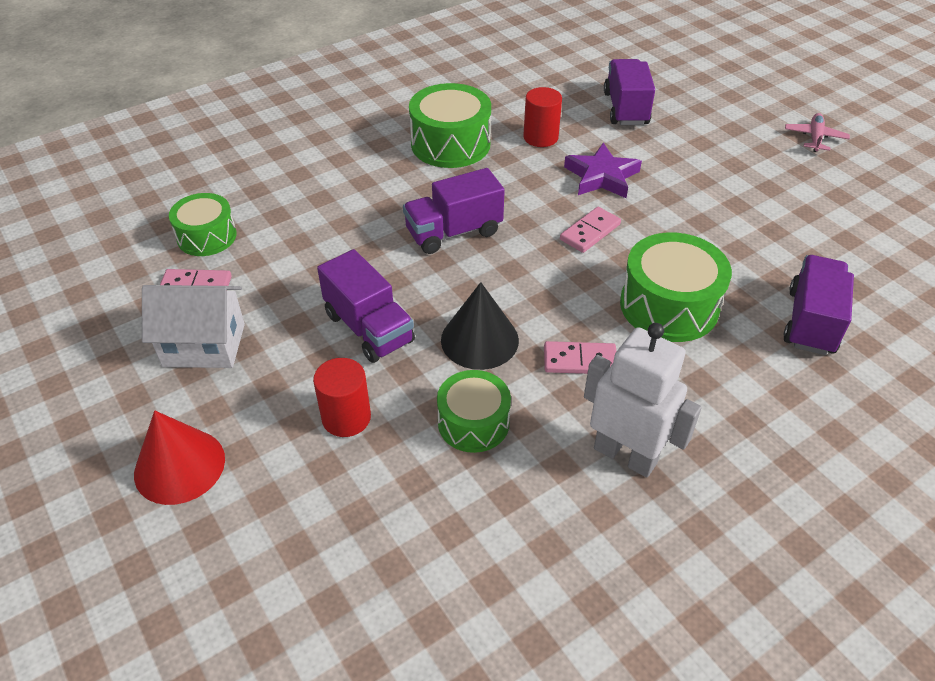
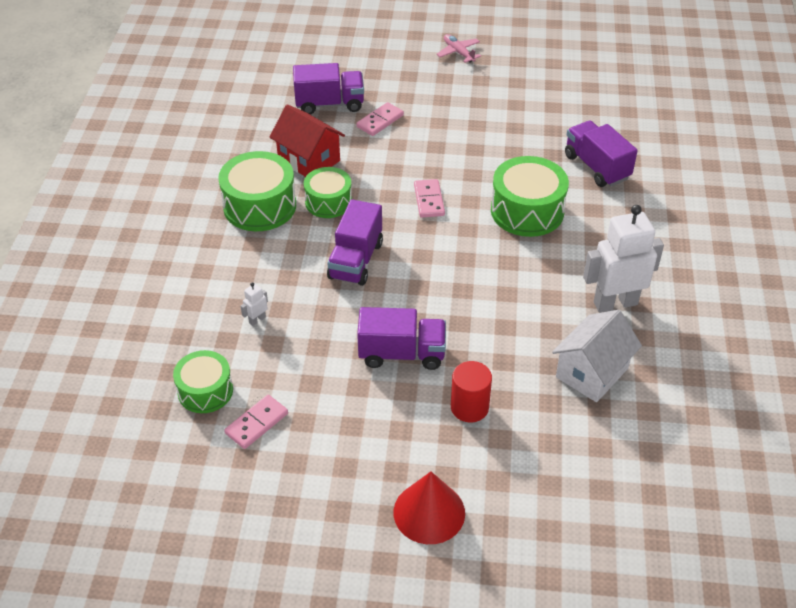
camera: 50 degrees left, 0 degrees up
white house [142,285,245,368] -> white house moved to [552,310,642,402]
green drum [437,370,511,453] -> green drum moved to [304,167,352,218]
black cone [441,282,519,370] -> none
red cylinder [523,87,562,147] -> red house [270,104,345,177]
pink domino [544,341,616,374] -> pink domino moved to [356,102,404,136]
purple star [564,143,642,198] -> none
purple truck [604,59,655,125] -> purple truck turned 135 degrees clockwise [293,63,364,114]
none -> white robot [241,282,268,326]

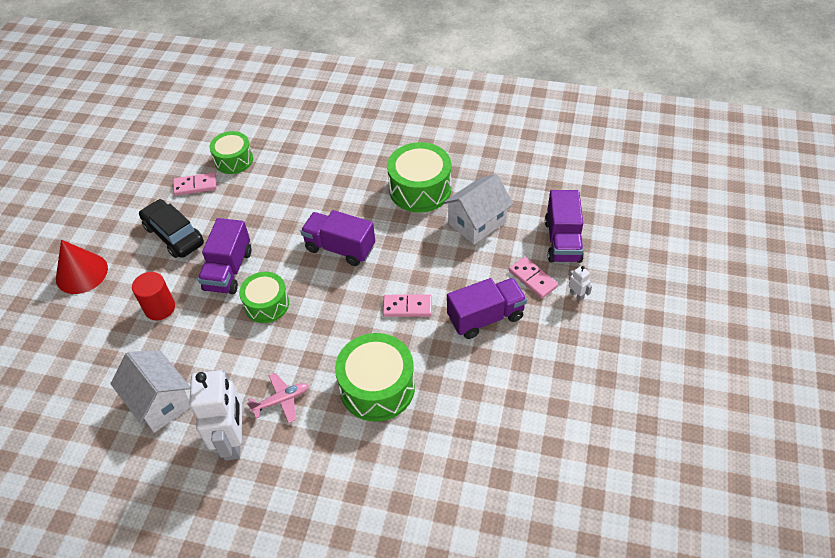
camera: 100 degrees right, 5 degrees up
pink domino [224,395,288,449] -> pink domino turned 60 degrees counterclockwise [173,172,217,196]
white robot [241,282,268,326] -> white robot moved to [569,266,592,301]
red house [270,104,345,177] -> white house [443,174,513,244]
green drum [304,167,352,218] -> green drum moved to [239,272,289,323]
pink plane [437,34,481,63] -> pink plane moved to [247,373,309,423]
purple truck [565,120,638,187] -> purple truck moved to [447,278,527,339]
none -> black car [139,199,204,258]

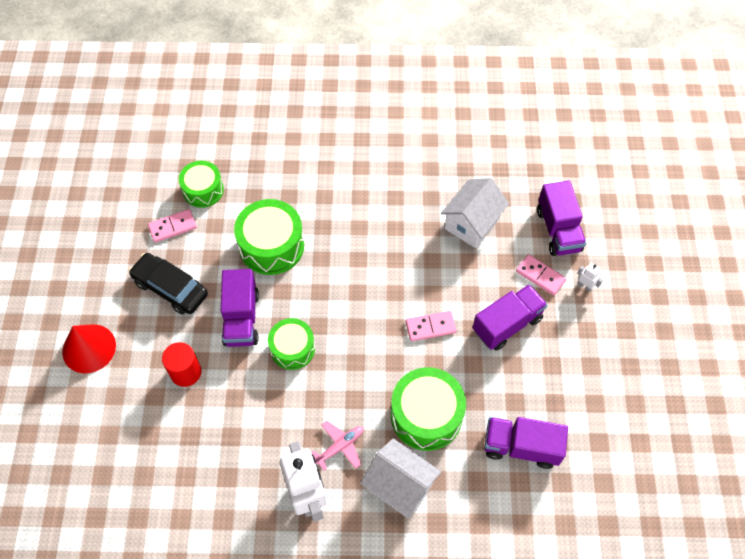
camera: 15 degrees left, 10 degrees up
white house [110,350,190,433] -> white house moved to [361,438,441,519]
purple truck [301,210,375,266] -> purple truck moved to [484,417,568,469]
green drum [387,142,451,213] -> green drum moved to [234,199,304,275]

